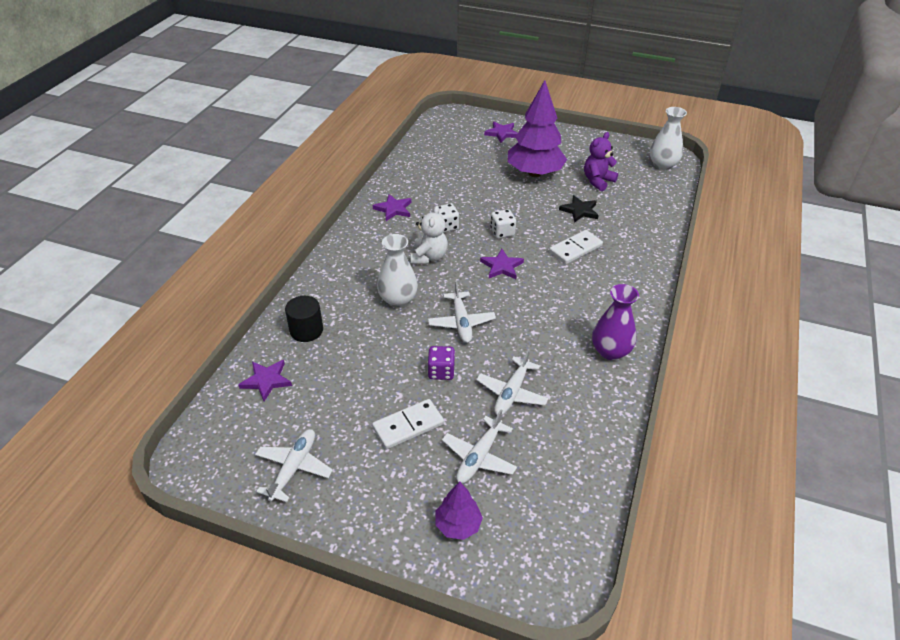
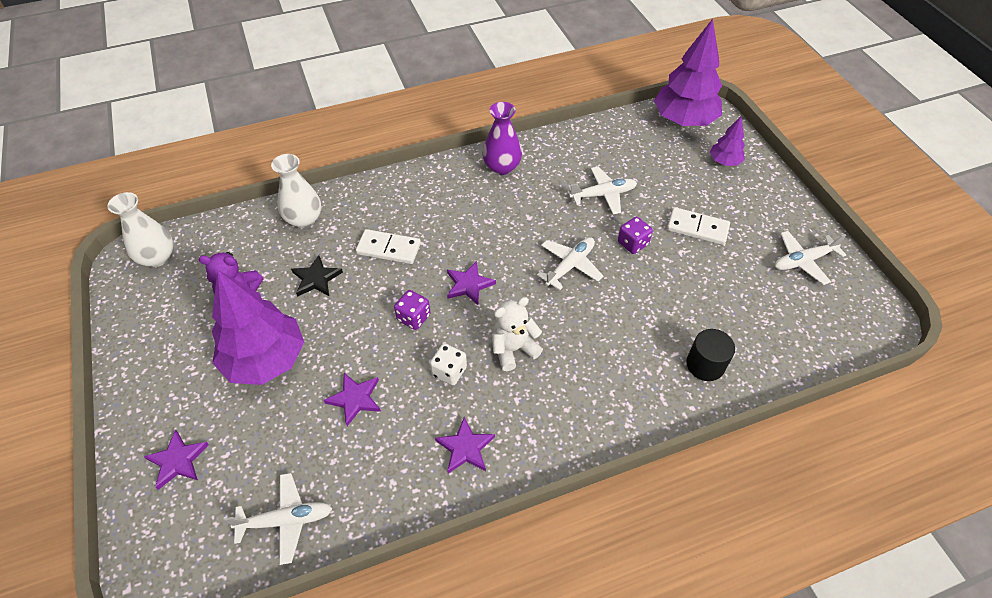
camera: 130 degrees left, 10 degrees up
purple star [238,360,292,401] -> purple star moved to [324,373,381,426]
white vase [377,234,418,307] -> white vase moved to [271,154,321,228]
white plane [442,410,517,483] -> white plane moved to [225,473,332,565]
white dice [490,209,516,238] -> purple dice [394,290,430,330]
none -> purple tree [654,19,722,126]

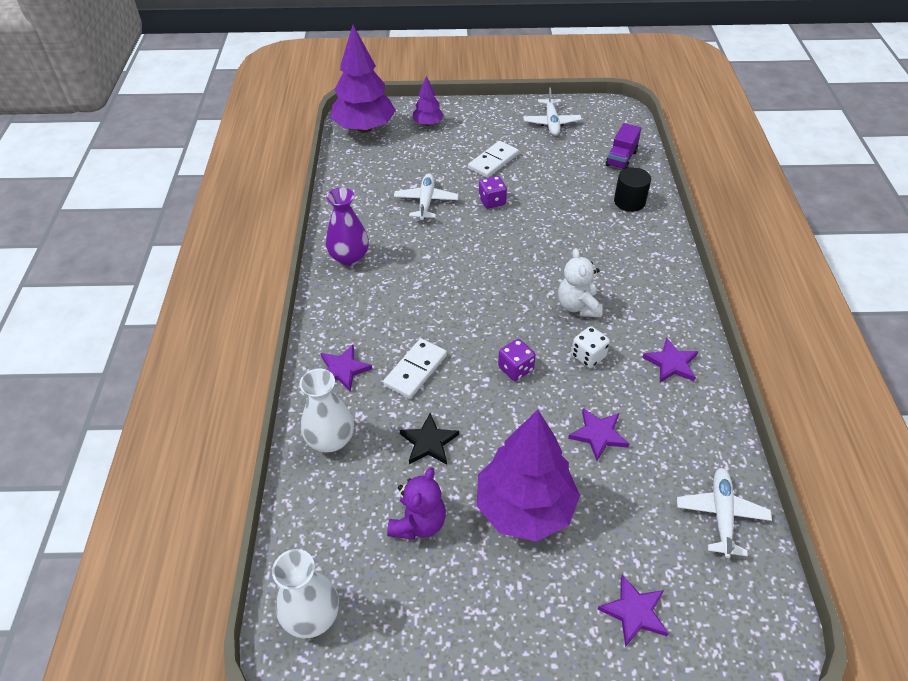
camera: 70 degrees left, 5 degrees down
purple star [447,261,496,305] -> purple star moved to [321,345,372,392]
white plane [537,237,603,290] -> none
none -> purple truck [606,123,641,169]

